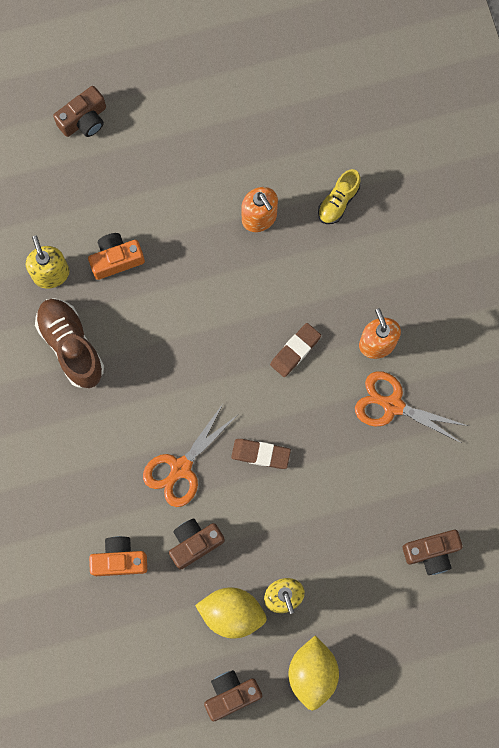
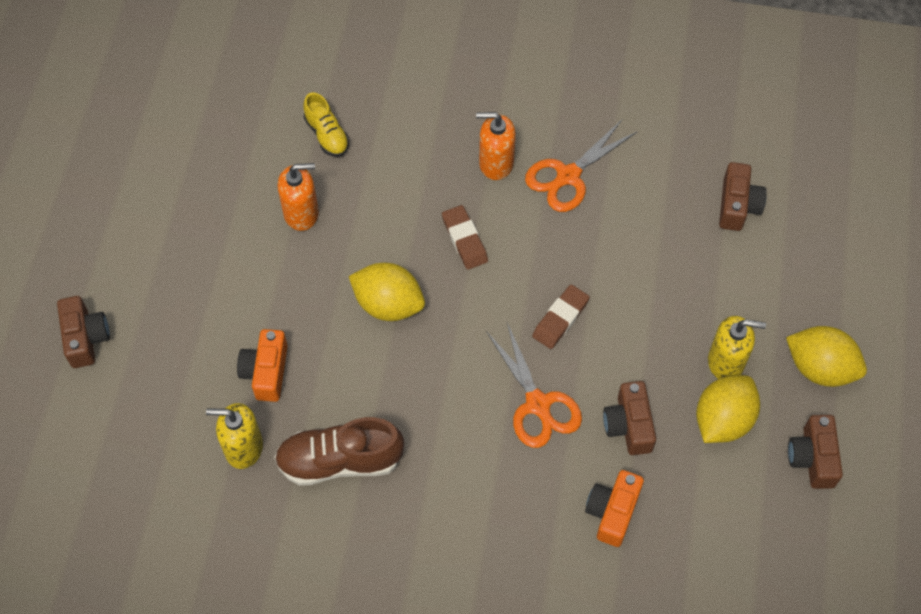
camera: 65 degrees left, 15 degrees down
none -> yellow lemon [349,263,425,321]

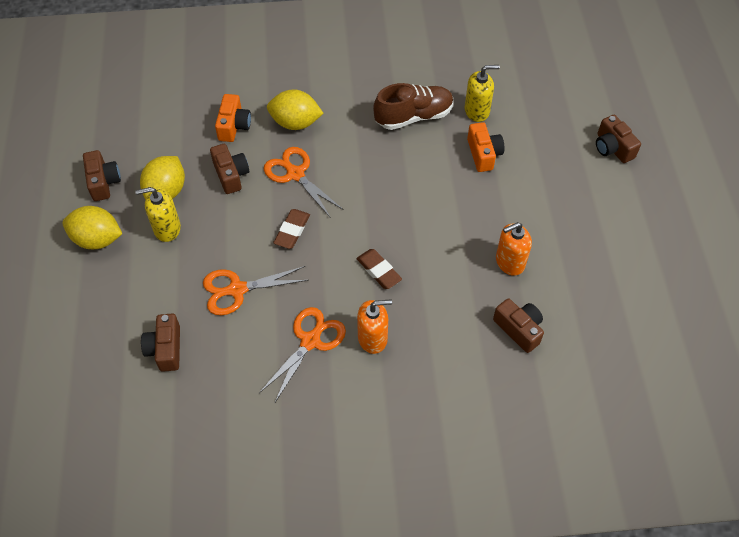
camera: 165 degrees right, 5 degrees down
yellow shoe [303,92,350,157] -> brown camera [493,298,544,353]
yellow lemon [349,263,425,321] -> yellow lemon moved to [267,89,324,130]
none -> orange scissors [203,266,309,315]

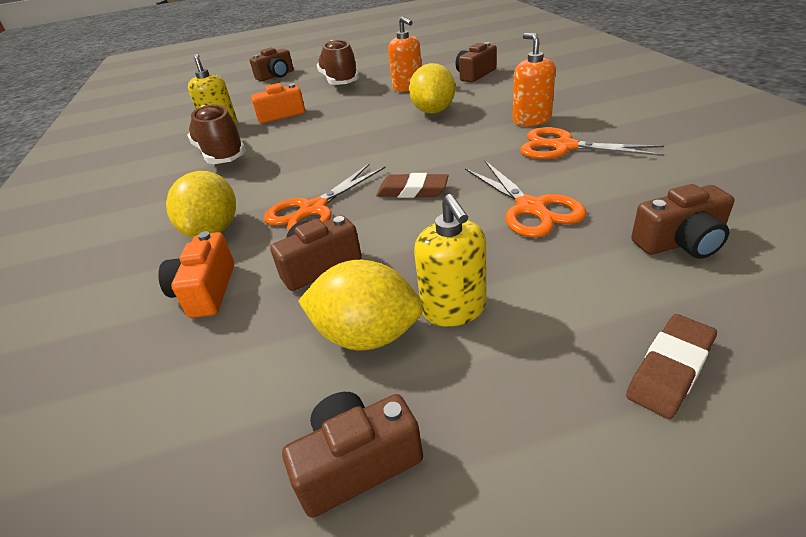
camera: 95 degrees left, 20 degrees down
yellow lemon [62,206,122,249] -> yellow lemon moved to [409,63,456,114]
orange camera [215,94,251,142] -> orange camera turned 90 degrees counterclockwise [158,231,234,318]
brown eraser [357,249,402,289] -> brown eraser moved to [626,314,717,419]
none -> brown shoe [317,40,359,85]

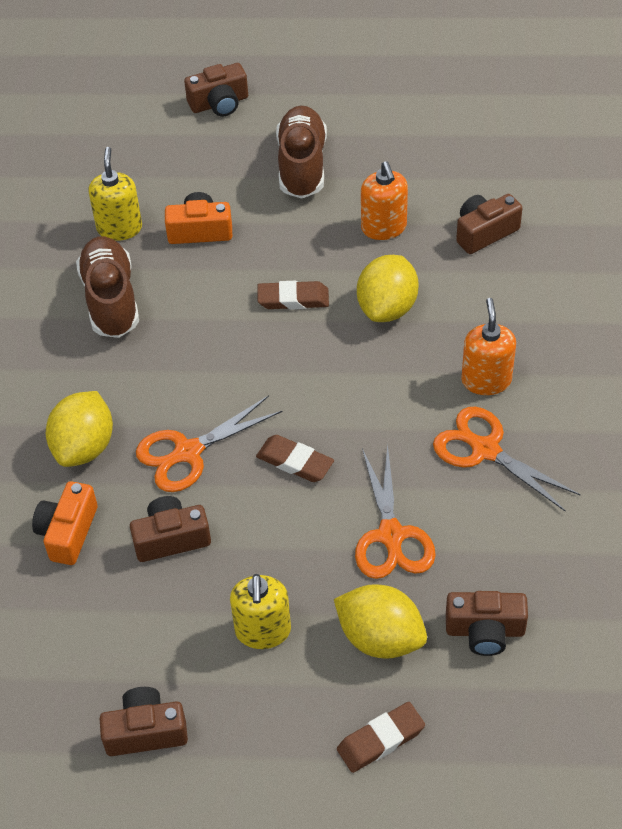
camera: 15 degrees right, 15 degrees up
yellow lemon [298,260,423,350] -> yellow lemon moved to [334,584,427,659]
none -> brown eraser [258,281,329,310]

